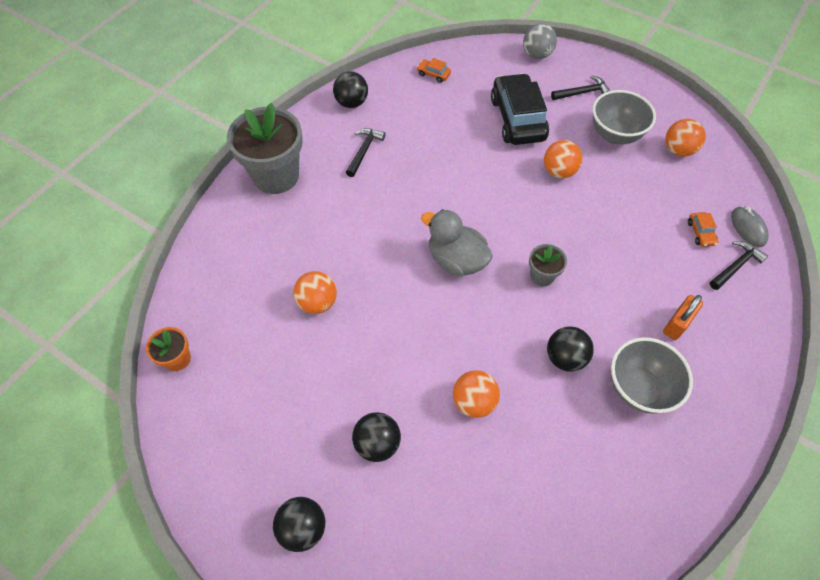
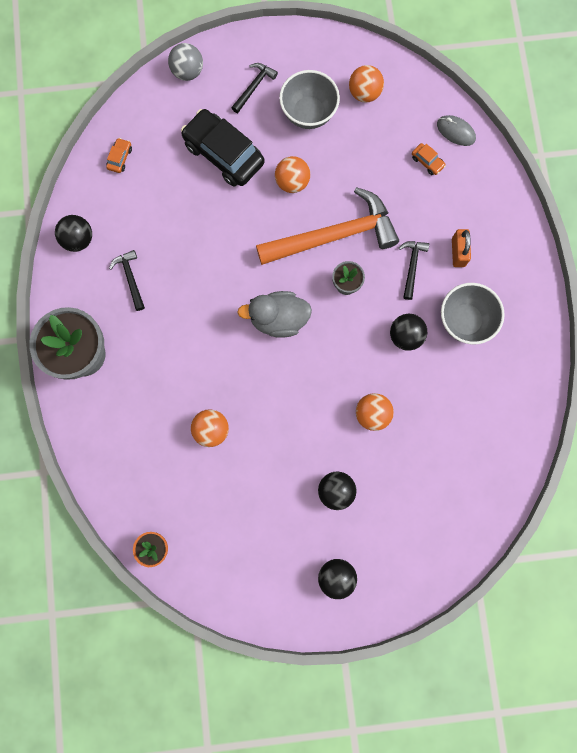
camera: 40 degrees left, 20 degrees up
orange car [417,58,451,83] -> orange car turned 120 degrees clockwise [106,138,132,173]
black hammer [710,241,768,290] -> black hammer moved to [399,241,429,300]
none -> orange hammer [256,187,399,265]

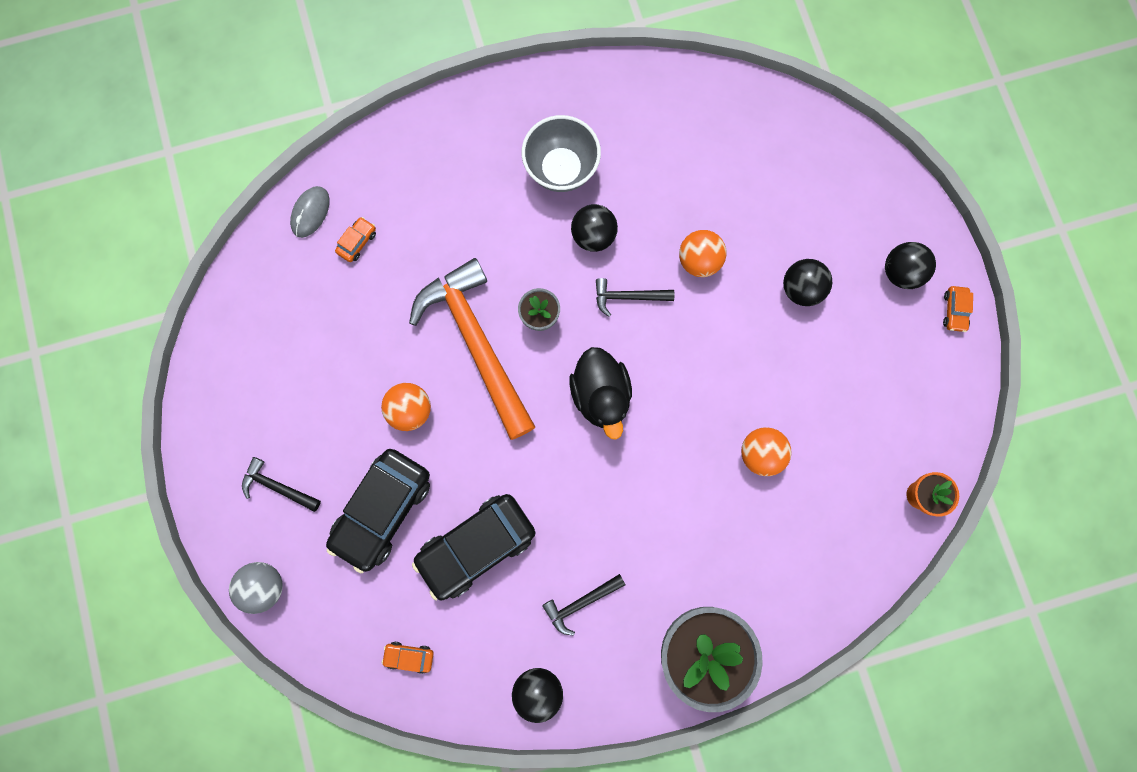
camera: 100 degrees left, 0 degrees up
grey duck [237,291,312,338] -> black duck [569,347,632,439]
grey bowl [279,70,340,129] -> none
orange ball [349,65,384,103] -> none
black hammer [399,241,429,300] -> black hammer moved to [596,278,675,317]
orange padlock [452,229,471,267] -> none
none -> black car [412,494,535,601]
none -> orange car [943,286,973,332]

